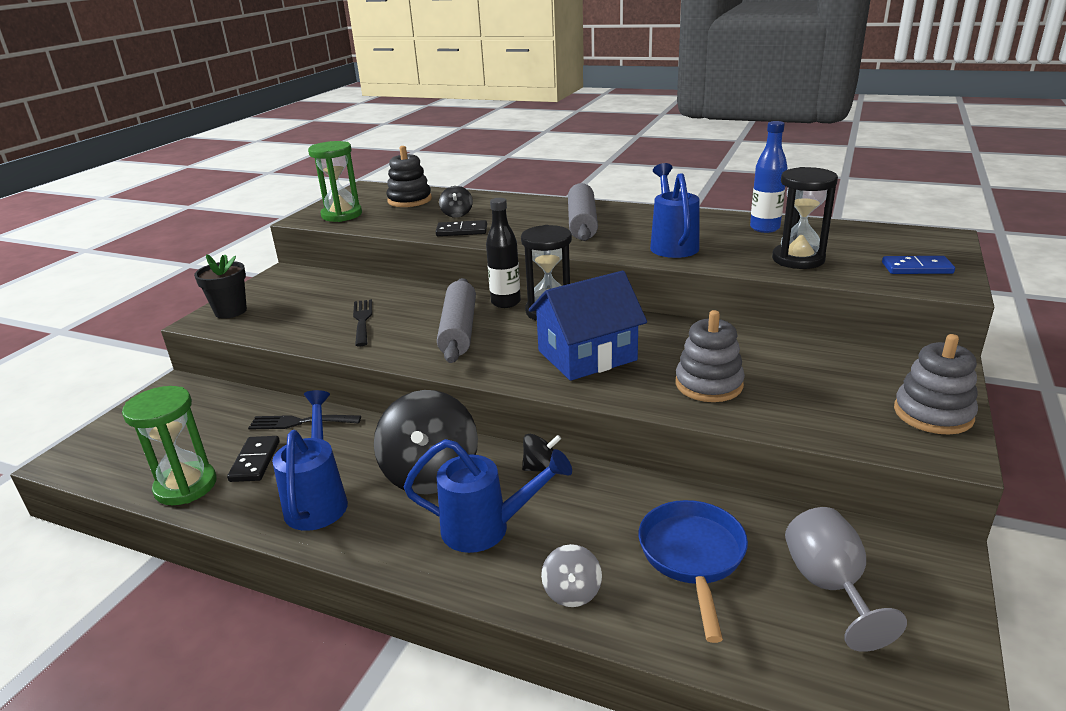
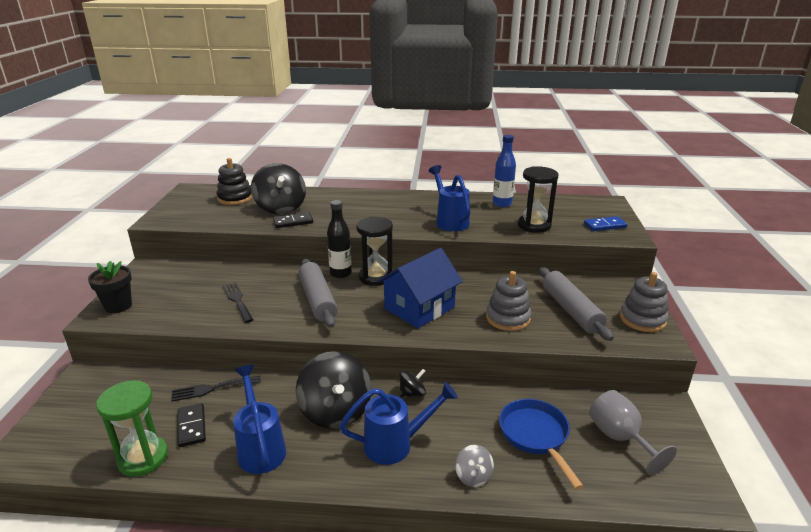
camera: 20 degrees left, 0 degrees up
green hourglass [308,141,362,222] -> none
black spinning top [439,186,473,218] -> black spinning top [251,163,306,214], size x2.10
grey rolling pin [568,183,598,241] -> grey rolling pin moved to [539,267,614,341]

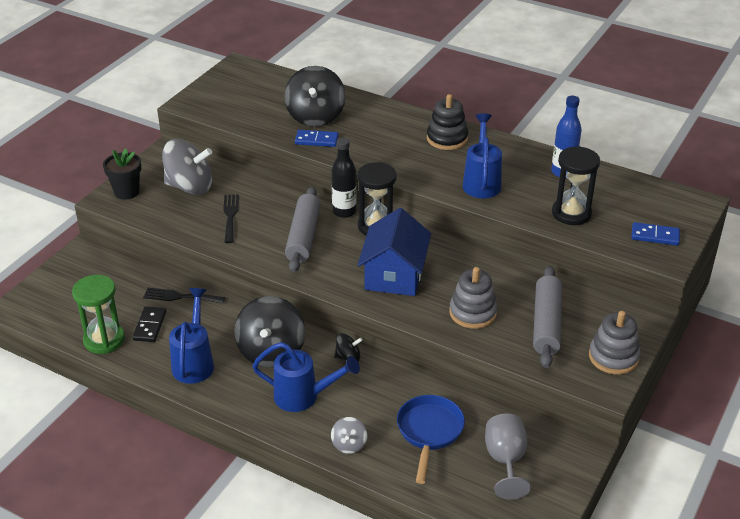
camera: 25 degrees right, 10 degrees up
black stacking toy [217,158,253,205] -> black stacking toy moved to [427,94,468,150]
black domino [273,212,313,228] -> blue domino [295,130,339,147]
blue house [378,248,463,328] -> blue house turned 60 degrees counterclockwise [358,208,431,296]
none -> grey spinning top [162,139,212,195]

